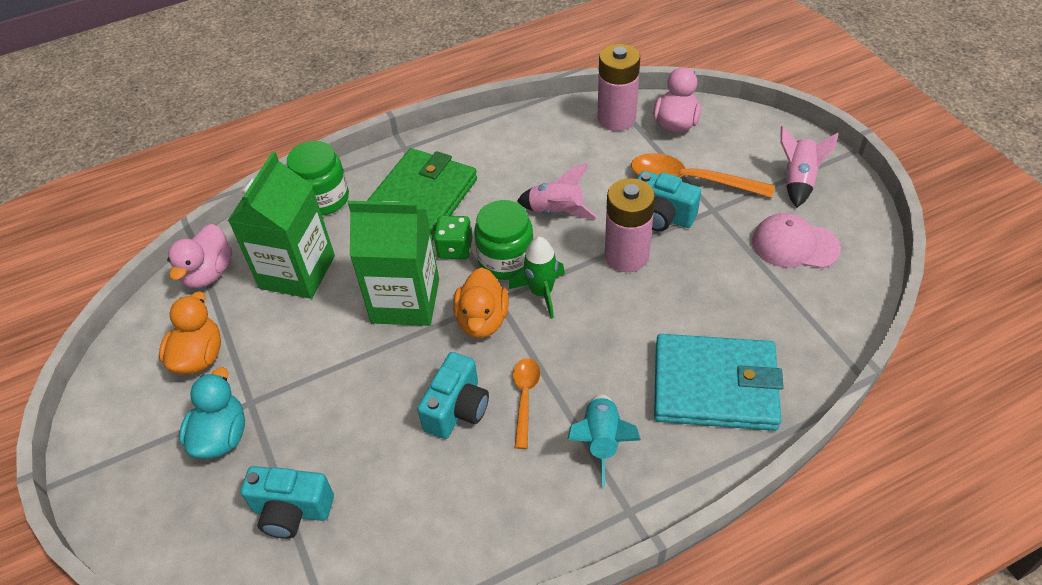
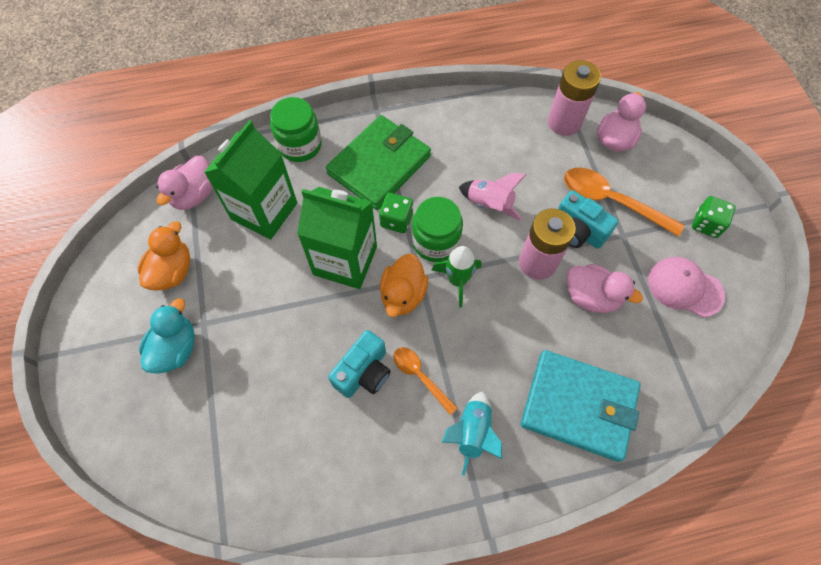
camera: 10 degrees right, 15 degrees up
turquoise camera [240,466,334,539] -> none
orange spoon [513,358,540,449] -> orange spoon turned 60 degrees counterclockwise [393,347,457,415]
pink rocket [780,126,839,207] -> green dice [692,196,736,238]
none -> pink duck [567,264,643,313]

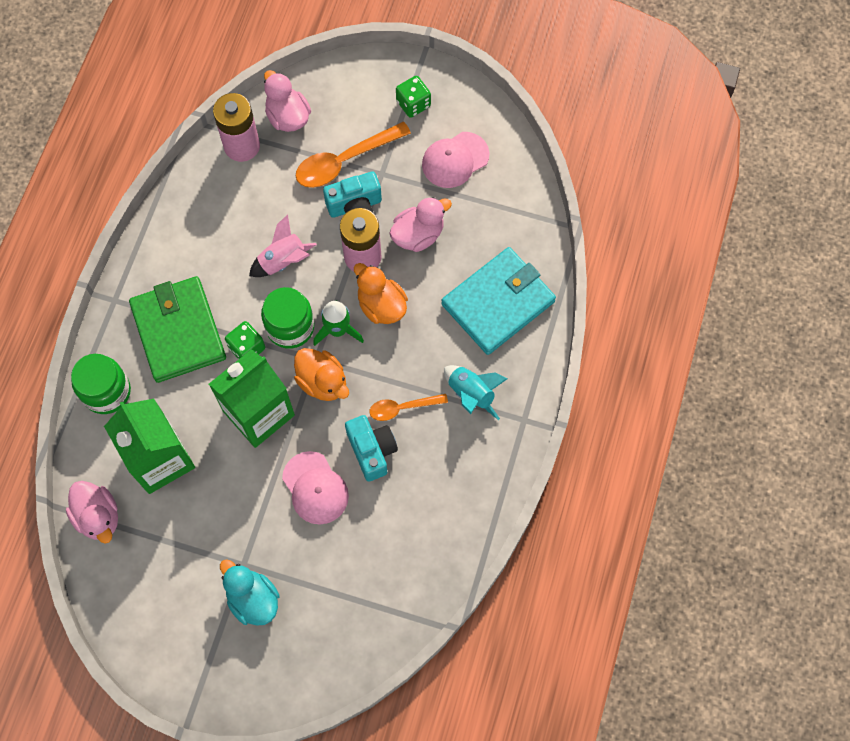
camera: 60 degrees left, 5 degrees up
orange duck [137,221,190,291] -> orange duck moved to [354,263,408,324]
none -> pink cap [282,451,349,524]

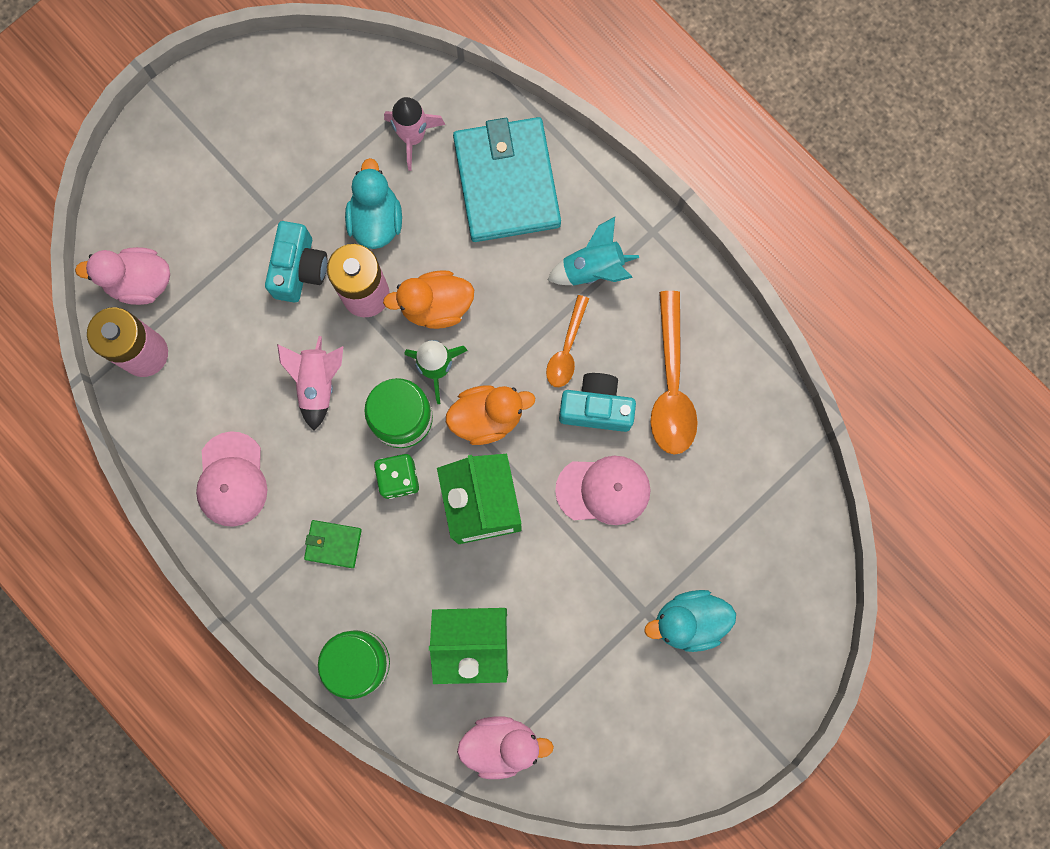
camera: 60 degrees left, 10 degrees up
green wallet [129,276,226,383] -> green wallet [304,520,362,568], size x0.43
orange spoon [296,122,411,188] -> orange spoon moved to [650,291,698,455]
pink duck [389,197,452,252] -> turquoise duck [345,158,402,249]
green dice [396,76,431,118] -> none
pink cap [422,132,490,188] -> pink cap moved to [196,431,267,527]
none -> pink rocket [384,97,445,171]

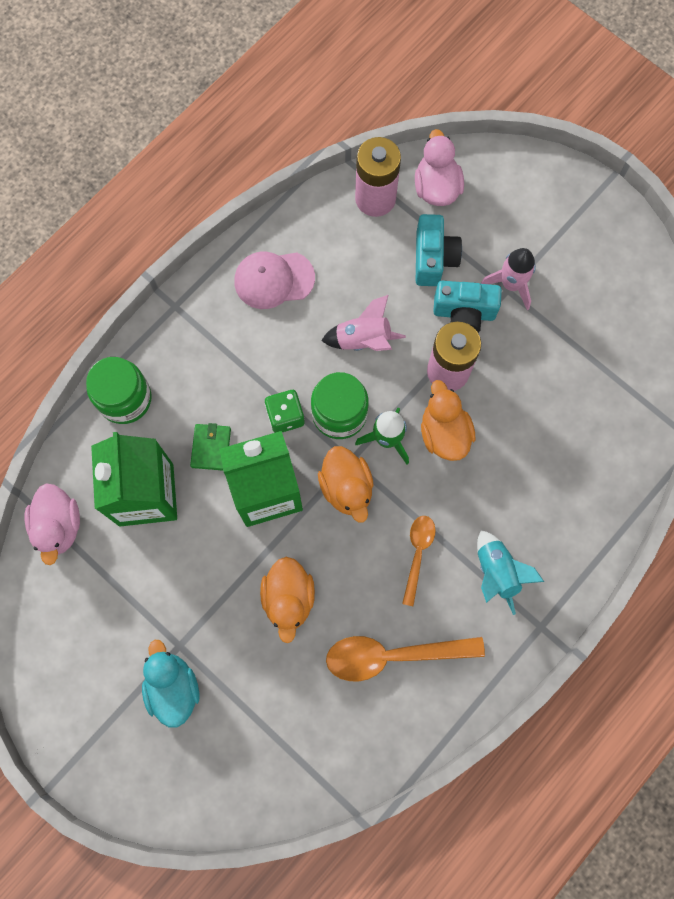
camera: 85 degrees right, 5 degrees down
green wallet [304,520,362,568] -> green wallet moved to [190,423,231,471]
turquoise duck [345,158,402,249] -> none
pink rocket [384,97,445,171] -> pink rocket moved to [480,248,536,310]
turquoise wallet [453,117,561,242] -> none
orange spoon [546,295,589,387] -> orange spoon turned 90 degrees clockwise [402,516,436,606]
pink cap [555,456,651,525] -> orange duck [260,557,315,643]
turquoise camera [559,373,636,432] -> turquoise camera moved to [416,214,462,286]

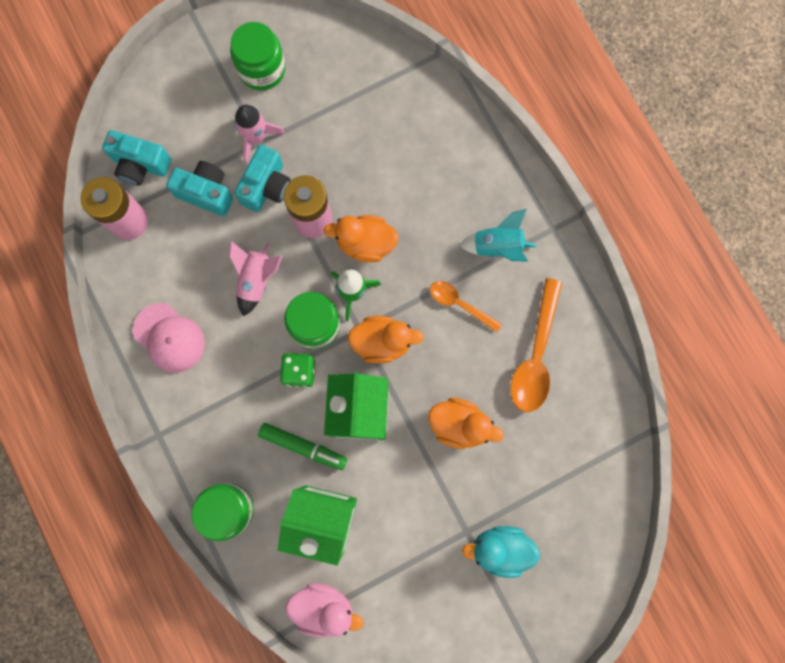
camera: 70 degrees left, 5 degrees up
green wallet [190,423,231,471] -> green marker [258,423,347,470]
pink cap [234,252,315,309] -> pink cap turned 60 degrees counterclockwise [133,303,205,373]
pink duck [415,129,464,206] -> turquoise camera [102,130,171,186]
none -> green jar [230,22,286,90]

